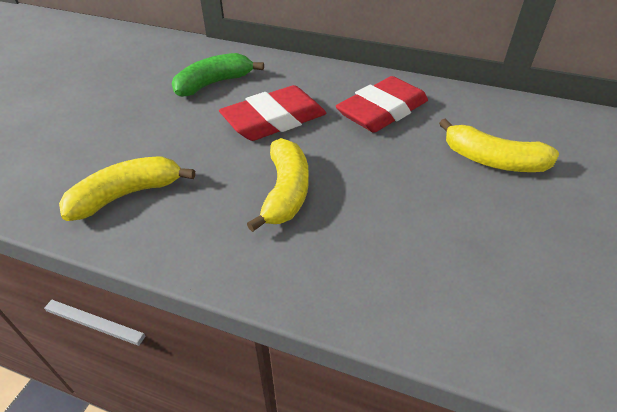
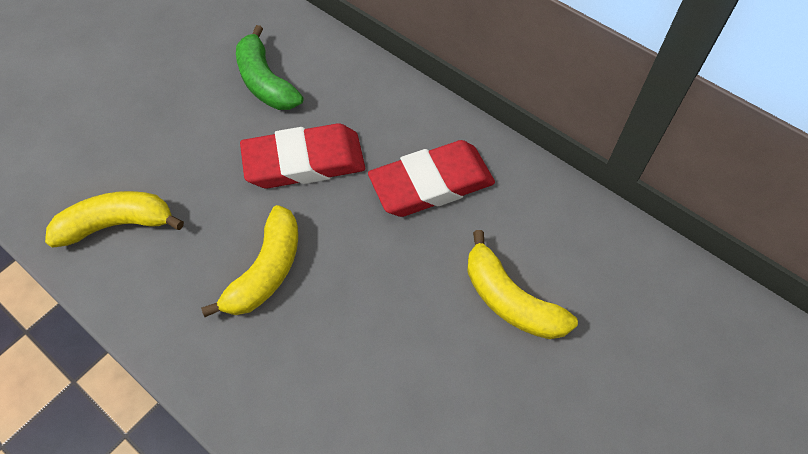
camera: 20 degrees right, 15 degrees up
green banana [172,53,264,97] -> green banana turned 105 degrees counterclockwise [236,25,303,110]

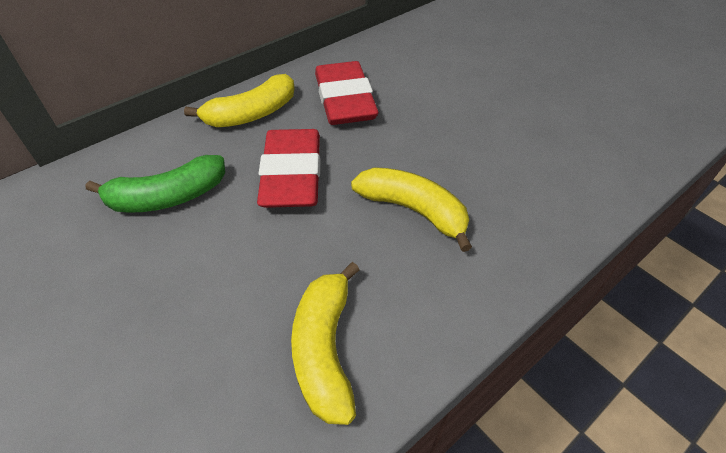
camera: 80 degrees left, 10 degrees down
yellow banana [467,230,578,339] -> yellow banana moved to [184,74,295,127]

